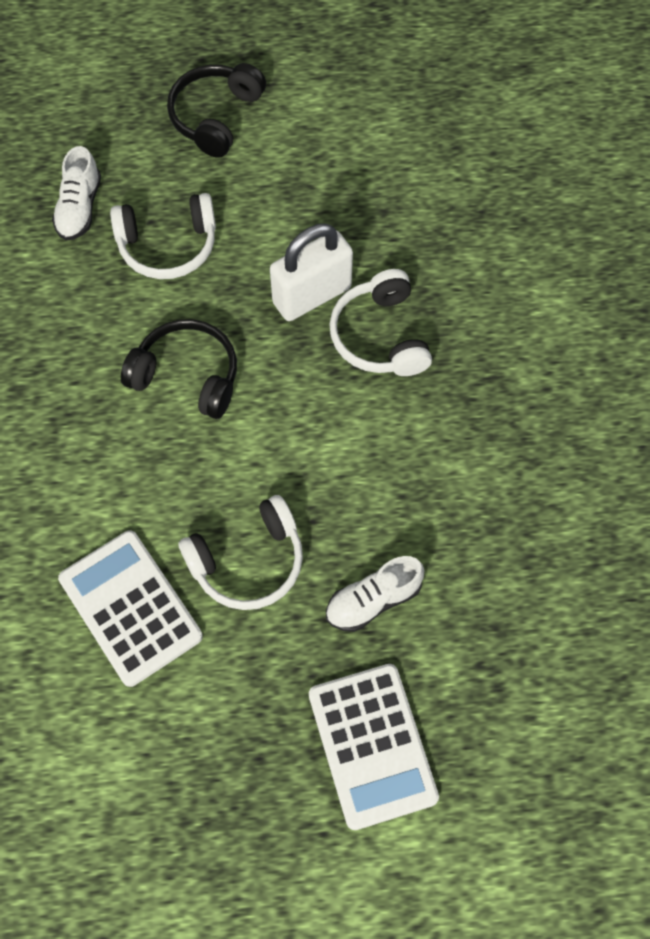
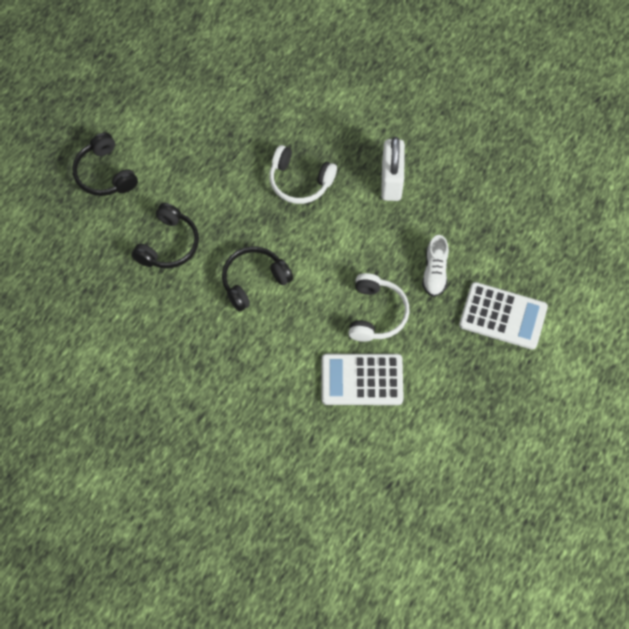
camera: 55 degrees left, 0 degrees up
white shoe [52,146,101,240] -> none
white headphones [110,193,216,279] -> black headphones [131,203,199,268]
white padlock [270,224,353,321] -> white padlock moved to [381,137,405,201]

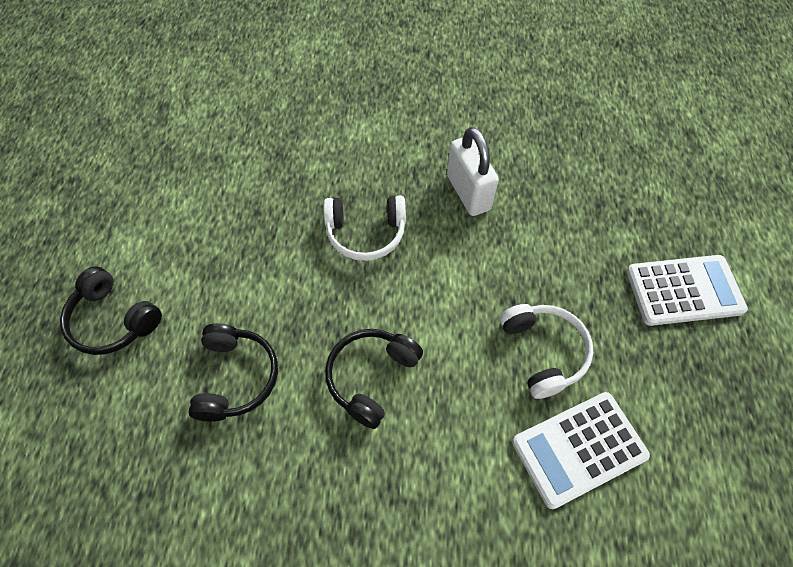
camera: 25 degrees left, 5 degrees down
white shoe [422,235,449,297] -> none

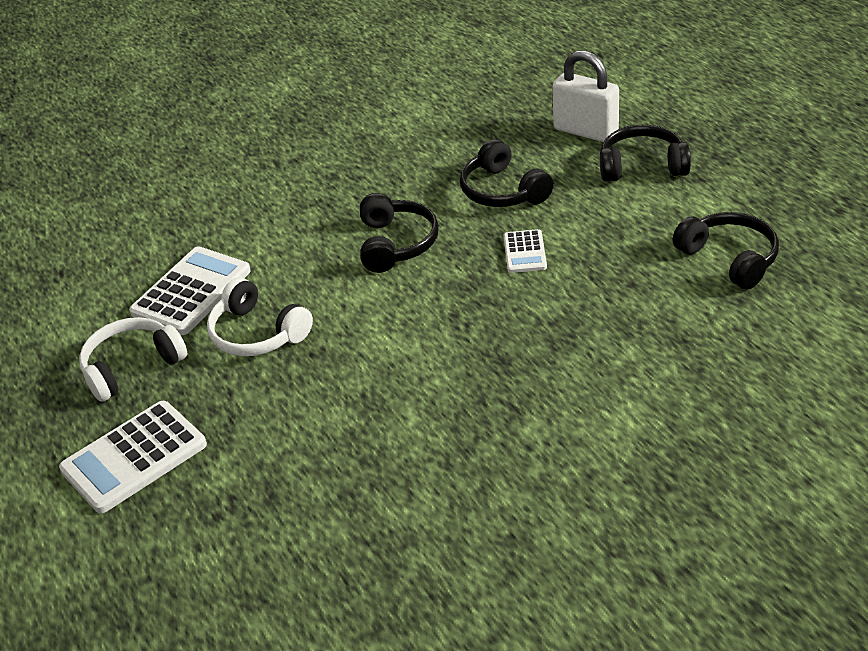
camera: 150 degrees right, 20 degrees down
white headphones [323,195,406,261] -> white headphones moved to [79,317,187,402]
white padlock [447,127,499,216] -> white padlock moved to [552,51,619,142]
none -> white calculator [504,229,547,273]
none -> black headphones [673,212,779,290]

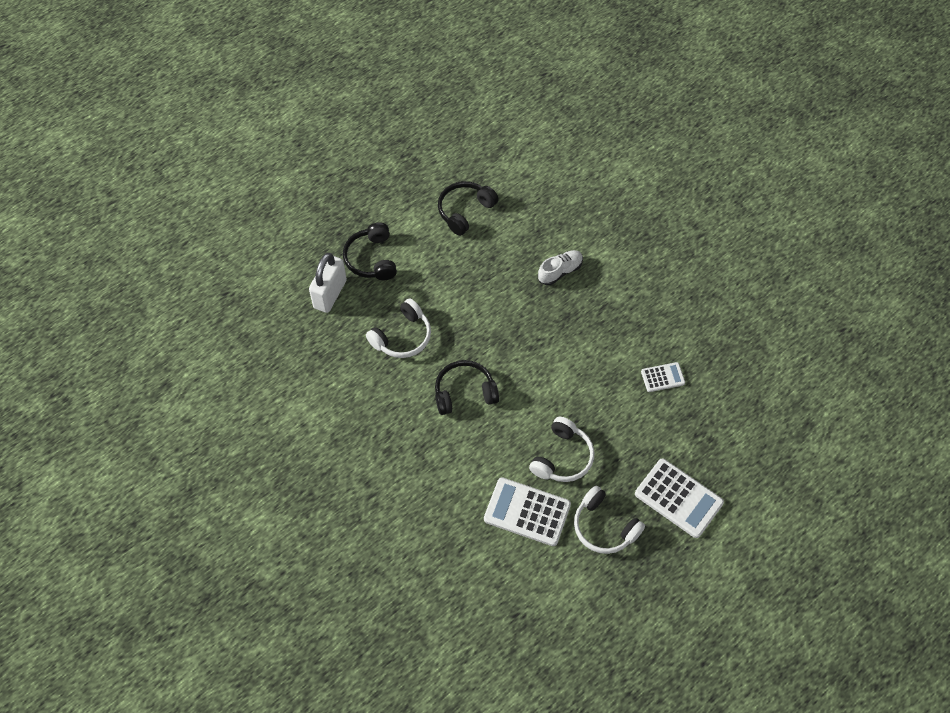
camera: 105 degrees left, 20 degrees up
black headphones [460,139,554,207] -> white headphones [366,299,431,358]
white calculator [504,229,547,273] -> white calculator moved to [641,362,685,392]
none -> white shoe [538,250,583,285]

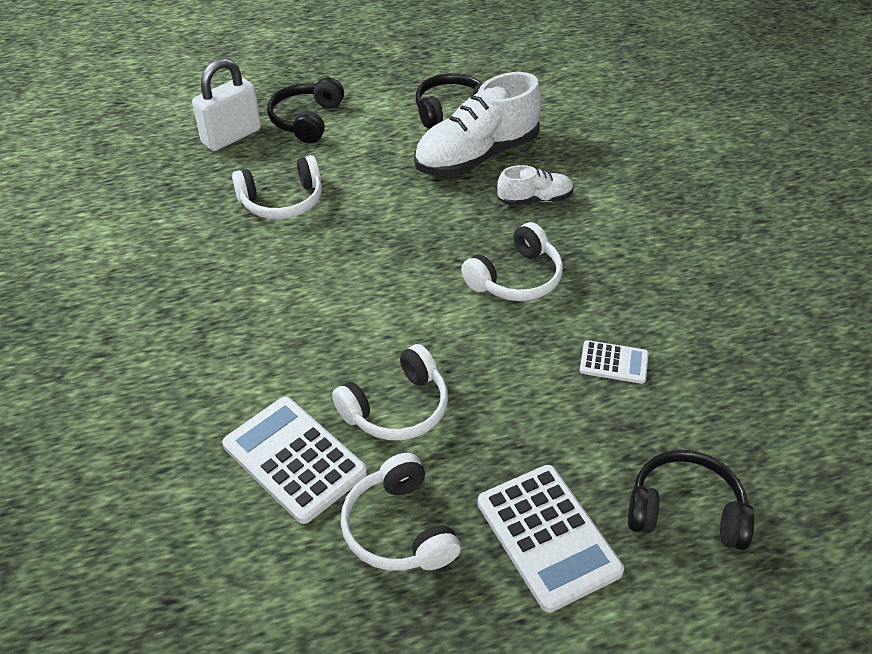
camera: 25 degrees right, 15 degrees down
black headphones [435,360,499,415] -> black headphones moved to [628,450,755,550]
none -> white shoe [414,72,542,177]
none -> white headphones [461,222,563,301]

